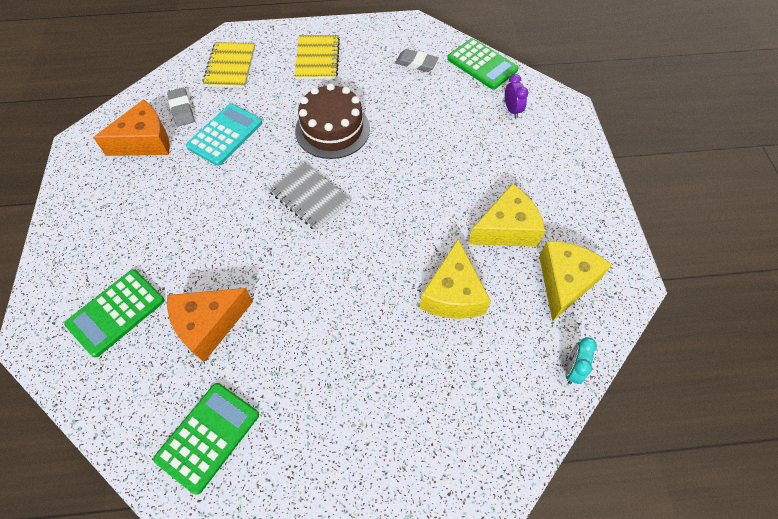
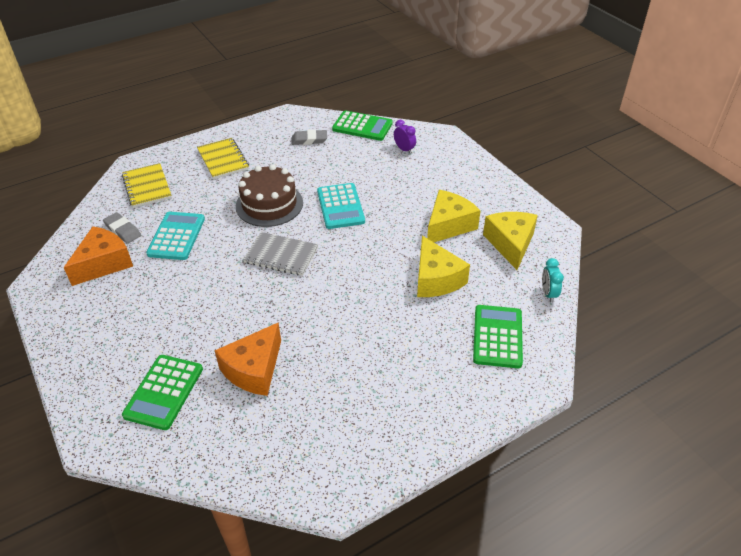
camera: 25 degrees left, 15 degrees down
green calculator [153,383,259,495] -> green calculator moved to [473,305,523,368]
none -> turquoise calculator [317,183,365,229]

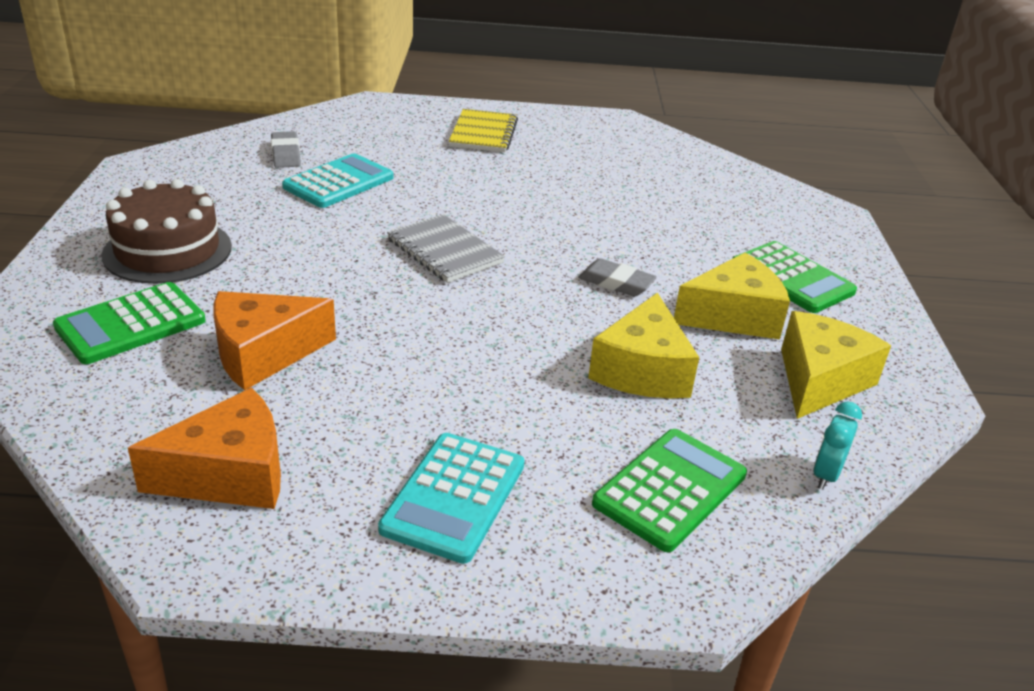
camera: 30 degrees right, 10 degrees down
orange cheese [63,226,133,286] -> orange cheese moved to [128,388,281,509]
yellow notebook [122,163,172,208] -> none
brown cake [236,164,303,227] -> brown cake moved to [101,179,232,284]
grey eraser [292,130,327,145] -> grey eraser moved to [578,258,657,296]
turquoise calculator [317,183,365,229] -> turquoise calculator moved to [378,433,525,564]
green calculator [332,110,393,141] -> green calculator moved to [732,241,857,313]
purple clock [394,120,416,154] -> none

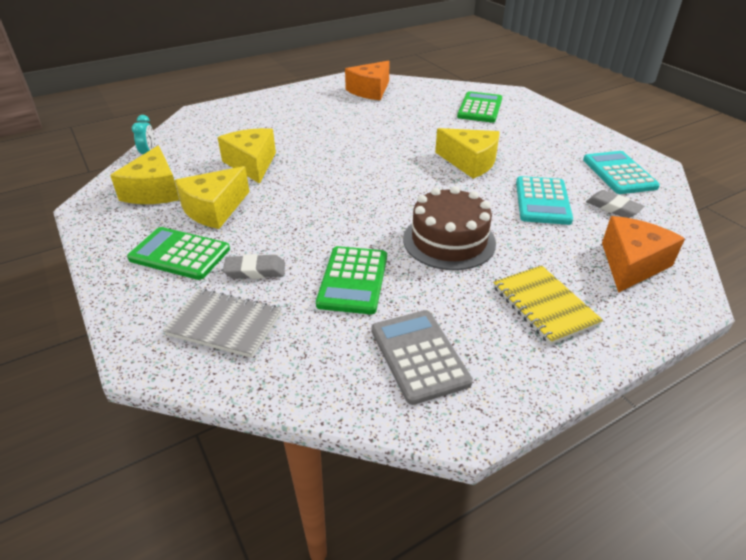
camera: 150 degrees right, 5 degrees up
brown cake [101,179,232,284] -> brown cake moved to [403,186,496,270]
orange cheese [214,291,336,390] -> orange cheese moved to [602,216,685,293]
turquoise calculator [378,433,525,564] -> turquoise calculator moved to [583,151,660,194]
grey notebook [387,214,505,283] -> grey notebook moved to [163,289,281,358]
grey eraser [578,258,657,296] -> grey eraser moved to [223,254,285,279]
green calculator [592,429,747,552] -> green calculator moved to [316,246,387,314]
none -> grey calculator [372,310,473,405]
none -> yellow cheese [435,128,499,179]

